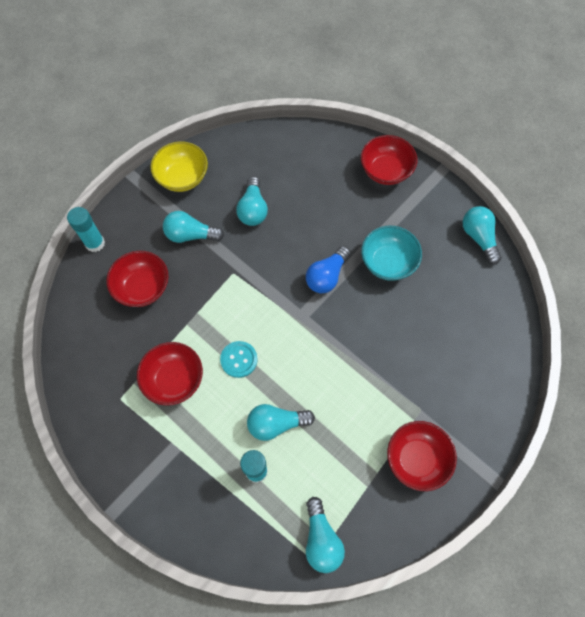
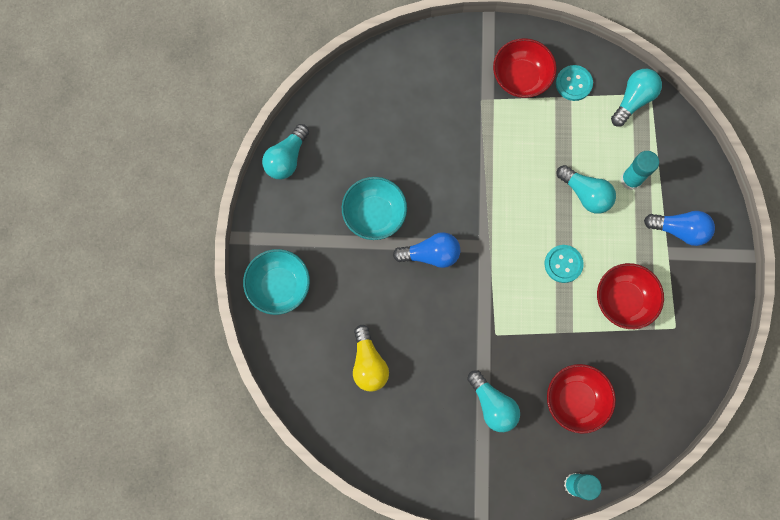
camera: 130 degrees left, 10 degrees up
yellow bowl [150,141,208,192] -> none
turquoise light bulb [236,176,268,226] -> none
red bowl [361,135,417,185] -> turquoise bowl [243,249,310,315]
none -> yellow light bulb [353,325,389,392]
none -> turquoise button [556,65,593,101]
none -> blue light bulb [644,211,715,246]

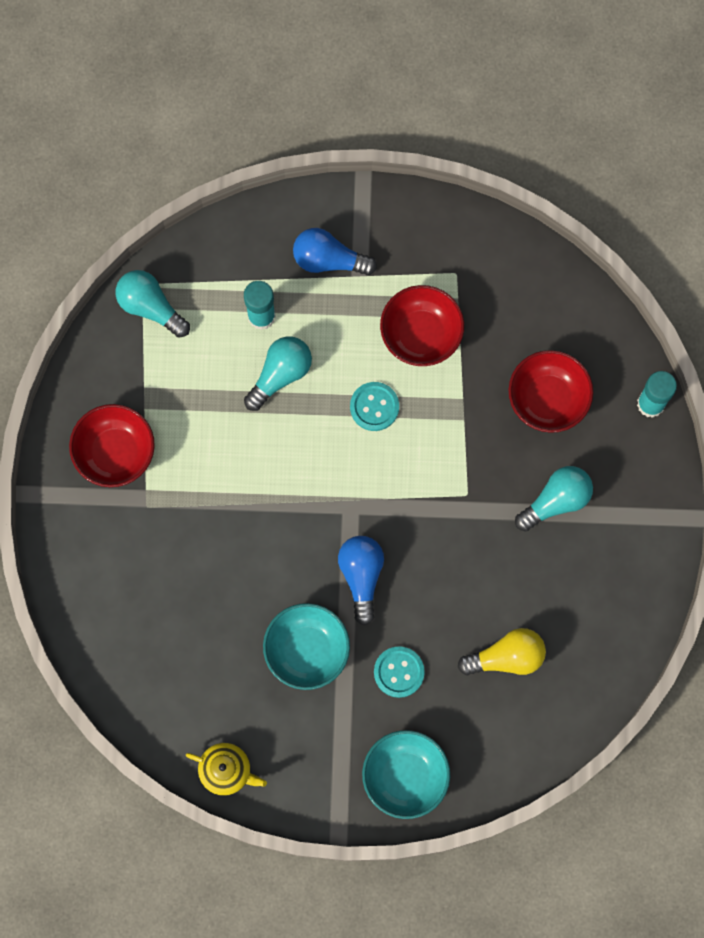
camera: 90 degrees left, 0 degrees up
turquoise light bulb [262,124,309,179] -> yellow teapot [186,743,267,796]
turquoise button [556,65,593,101] -> turquoise button moved to [374,646,425,698]
blue light bulb [644,211,715,246] -> blue light bulb turned 90 degrees counterclockwise [293,228,377,275]

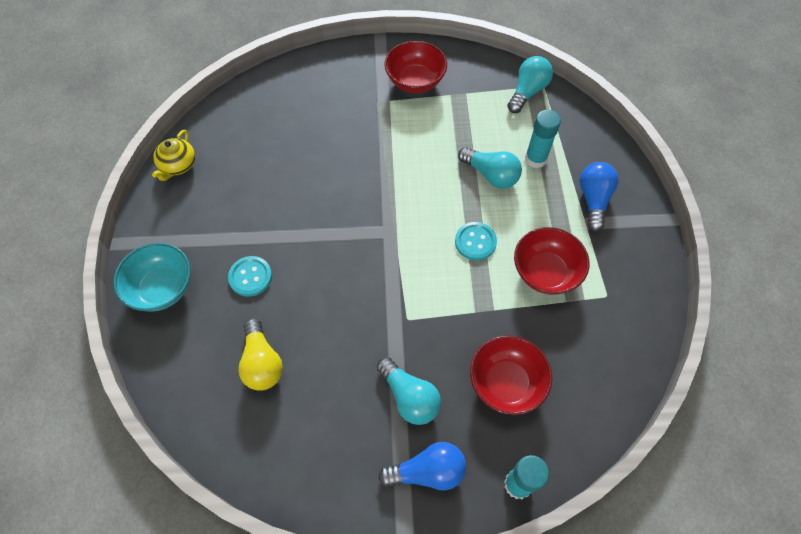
camera: 85 degrees right, 15 degrees down
turquoise bowl [263,603,350,690] -> none
blue light bulb [338,536,384,625] -> blue light bulb moved to [378,442,466,490]

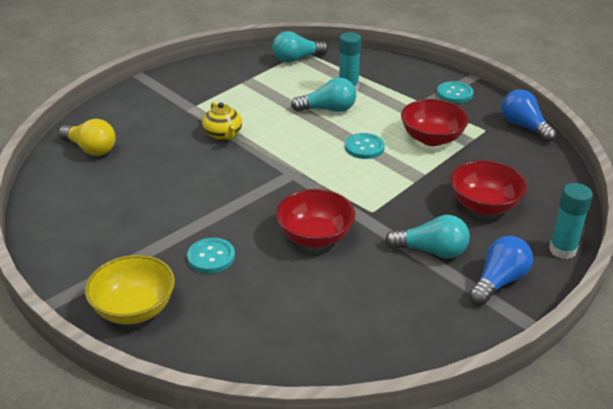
camera: 40 degrees left, 25 degrees down
turquoise bowl [113,243,191,312] -> yellow bowl [85,255,175,324]
yellow teapot [152,130,195,181] -> yellow teapot moved to [202,102,242,140]
yellow light bulb [238,318,283,391] -> yellow light bulb moved to [58,119,116,156]
red bowl [384,41,447,93] -> red bowl moved to [276,189,355,248]
turquoise light bulb [507,56,553,113] -> turquoise light bulb turned 105 degrees counterclockwise [272,31,328,63]
blue light bulb [580,162,619,232] -> blue light bulb moved to [502,89,557,142]
none -> turquoise button [437,81,474,103]

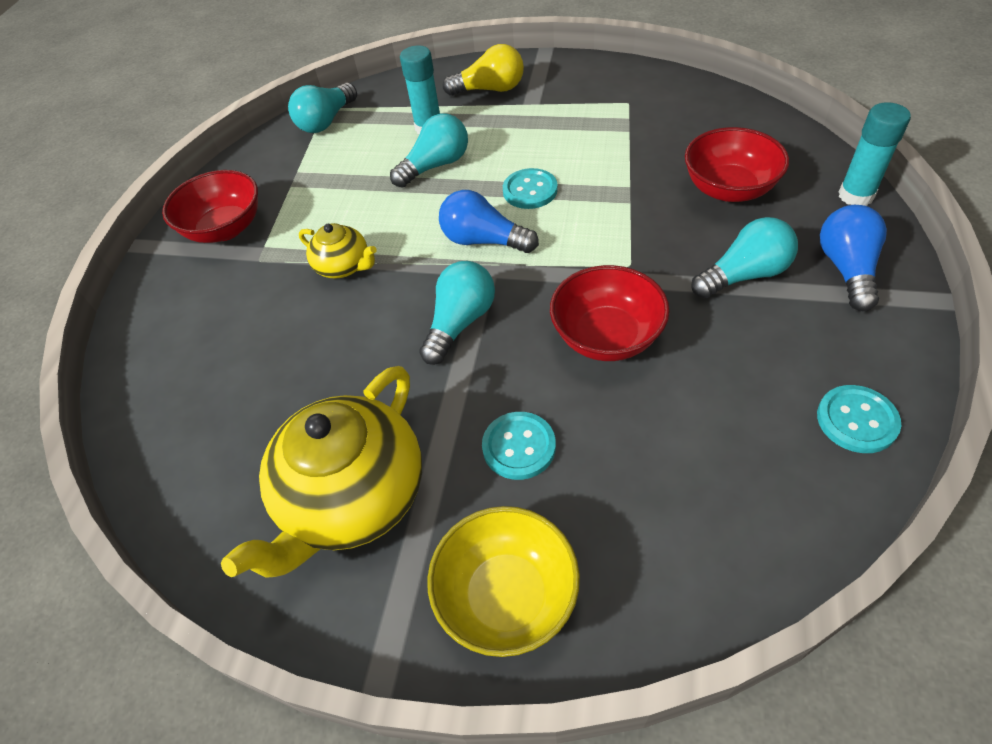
camera: 30 degrees left, 15 degrees up
yellow light bulb [58,119,116,156] -> yellow light bulb moved to [443,44,524,96]
red bowl [401,99,469,146] -> red bowl moved to [162,170,258,243]
turquoise button [437,81,474,103] -> turquoise button moved to [817,385,901,453]
blue light bulb [502,89,557,142] -> blue light bulb moved to [439,190,539,253]
none -> yellow teapot [221,366,422,578]
none -> turquoise light bulb [419,261,495,365]

